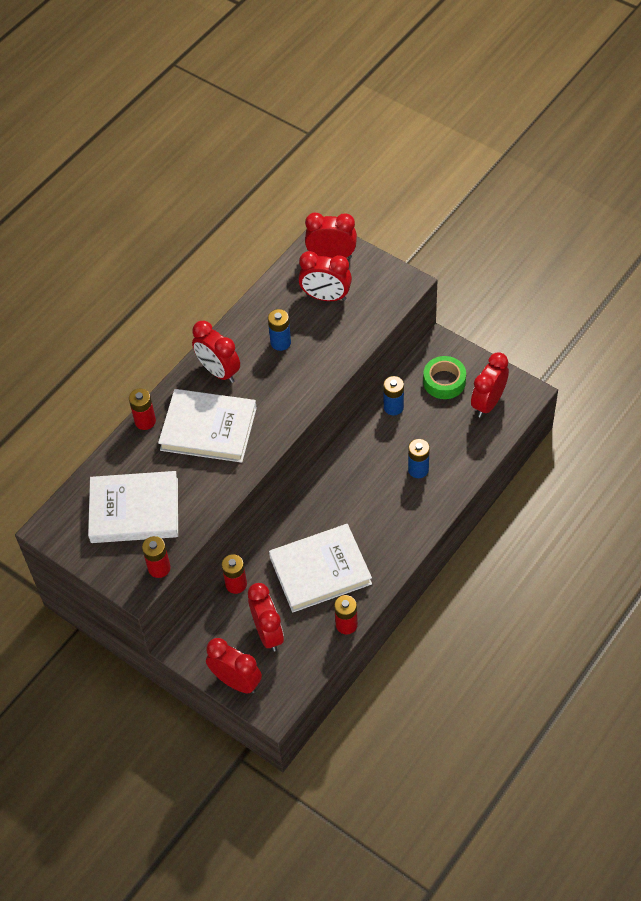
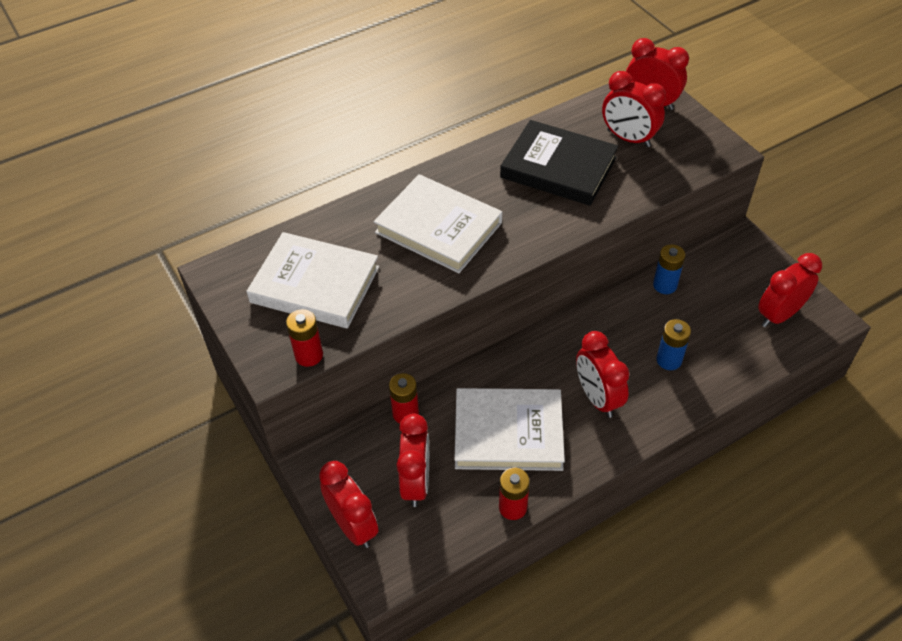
camera: 20 degrees right, 5 degrees down
red battery [129,388,156,430] -> none
red clock [192,321,240,383] -> red clock moved to [576,331,629,418]
blue battery [268,309,291,351] -> black book [500,120,619,206]
green tape [423,356,466,399] -> none

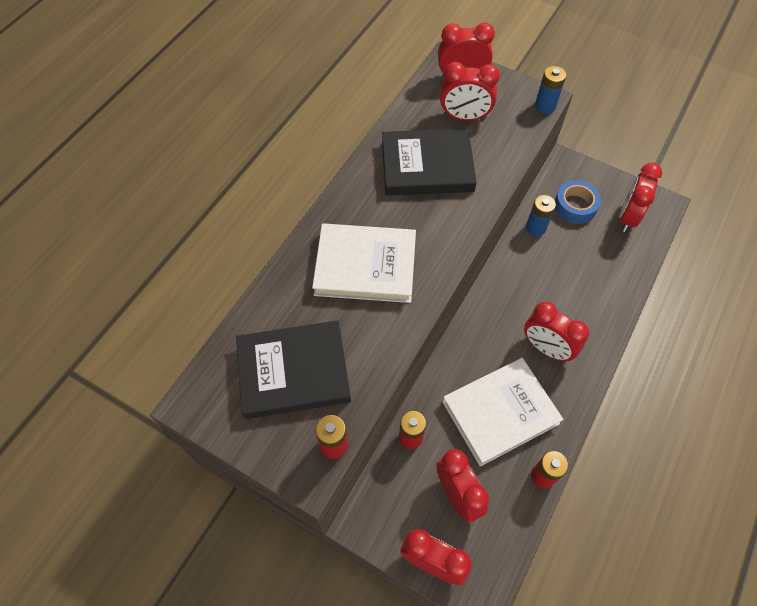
camera: 30 degrees left, 10 degrees up
white book [246,232,379,328] -> black book [236,321,351,419]
blue battery [656,319,691,370] -> blue battery moved to [535,66,566,114]
none -> blue tape [555,180,601,224]

